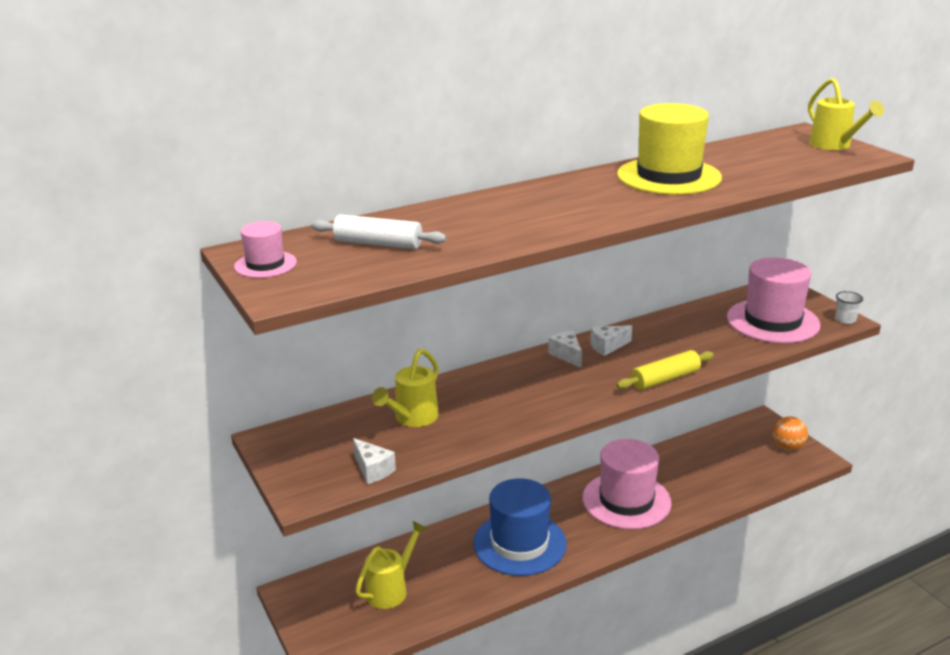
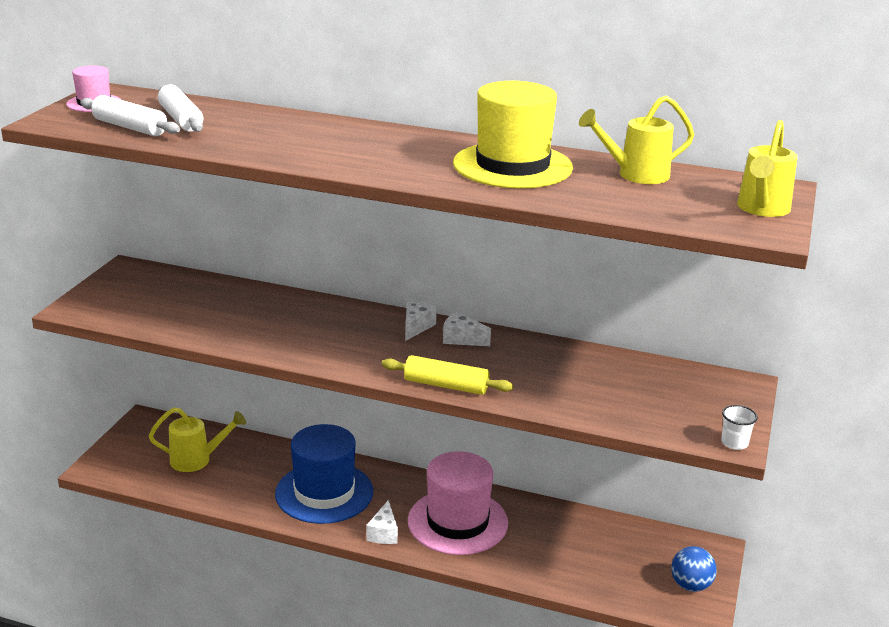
camera: 45 degrees right, 0 degrees up
white cheese [353,438,396,484] -> white cheese moved to [366,500,398,544]
yellow watering can [372,349,439,427] -> yellow watering can moved to [579,95,694,184]
pink hat [727,258,821,343] -> none
orange ball [773,416,808,450] -> blue ball [671,546,716,592]
none -> white rolling pin [80,95,180,136]

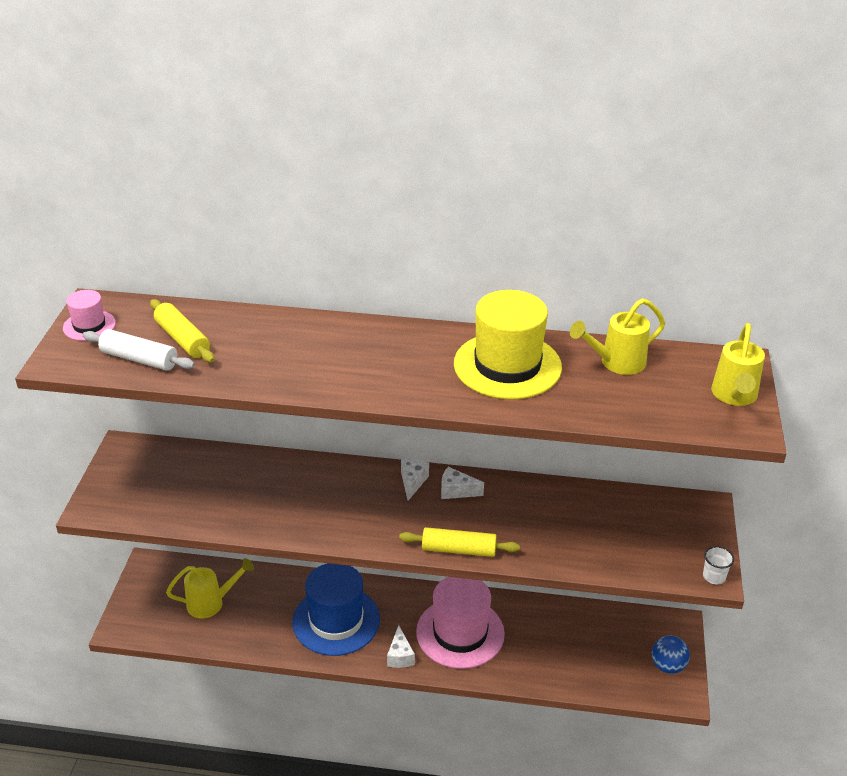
camera: 10 degrees left, 10 degrees up
white rolling pin [158,85,203,132] -> yellow rolling pin [150,299,215,363]

